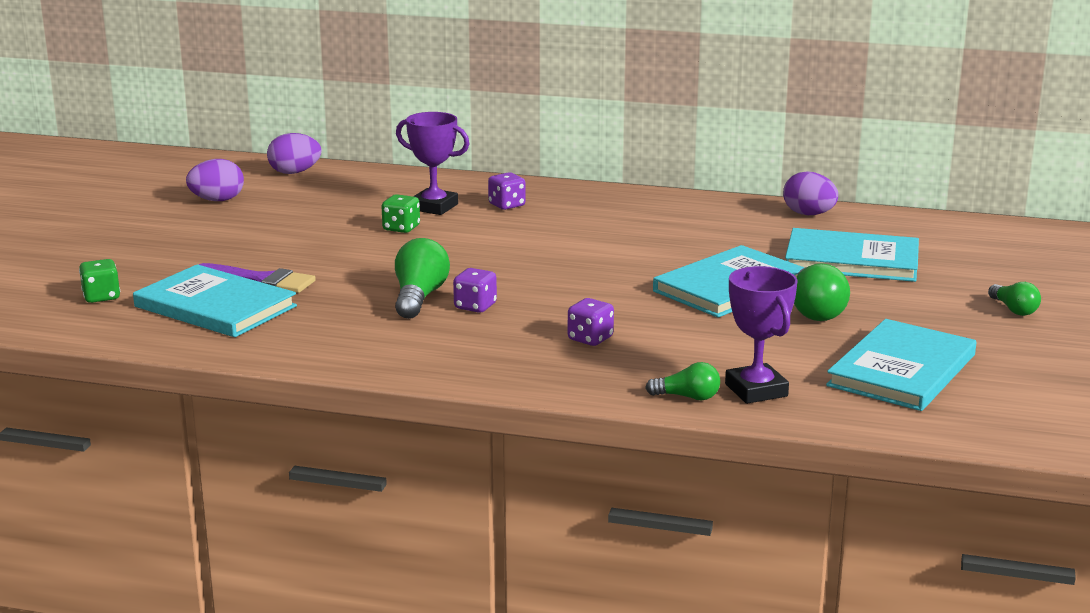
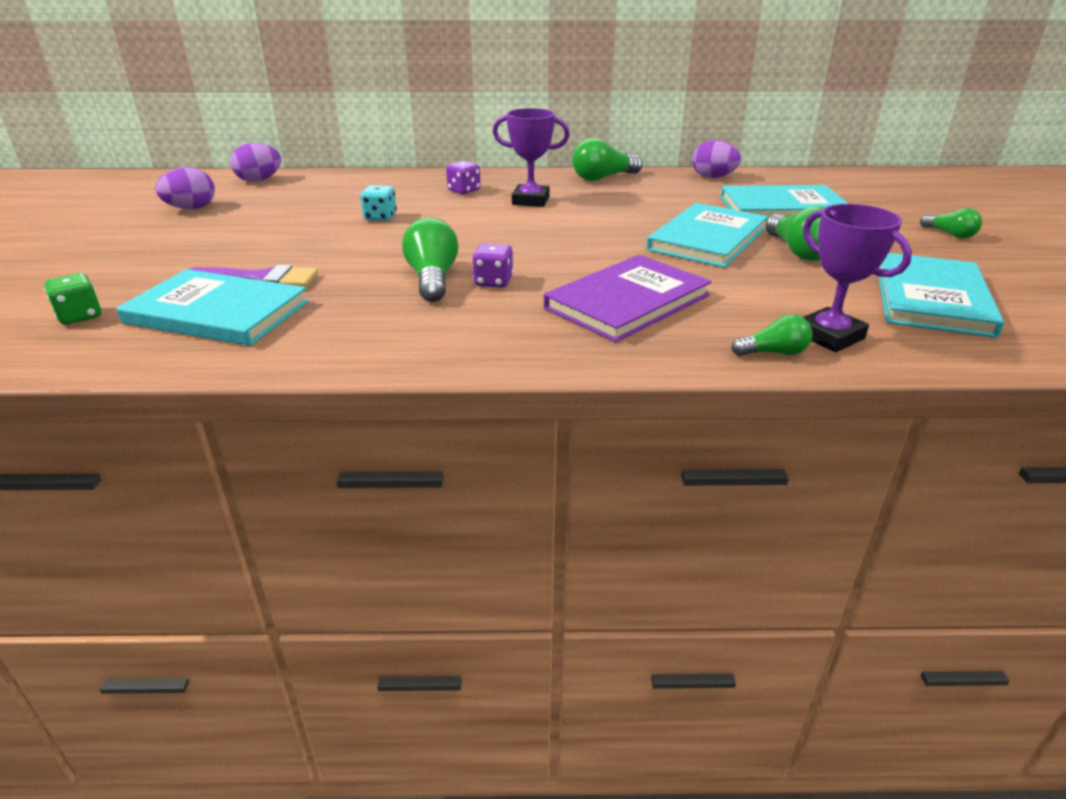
camera: 15 degrees left, 10 degrees up
green dice [381,194,420,233] -> turquoise dice [360,185,397,221]
purple trophy [396,112,469,215] -> purple trophy moved to [493,108,570,207]
purple dice [568,298,614,346] -> purple book [544,255,712,342]
none -> green light bulb [572,138,643,181]

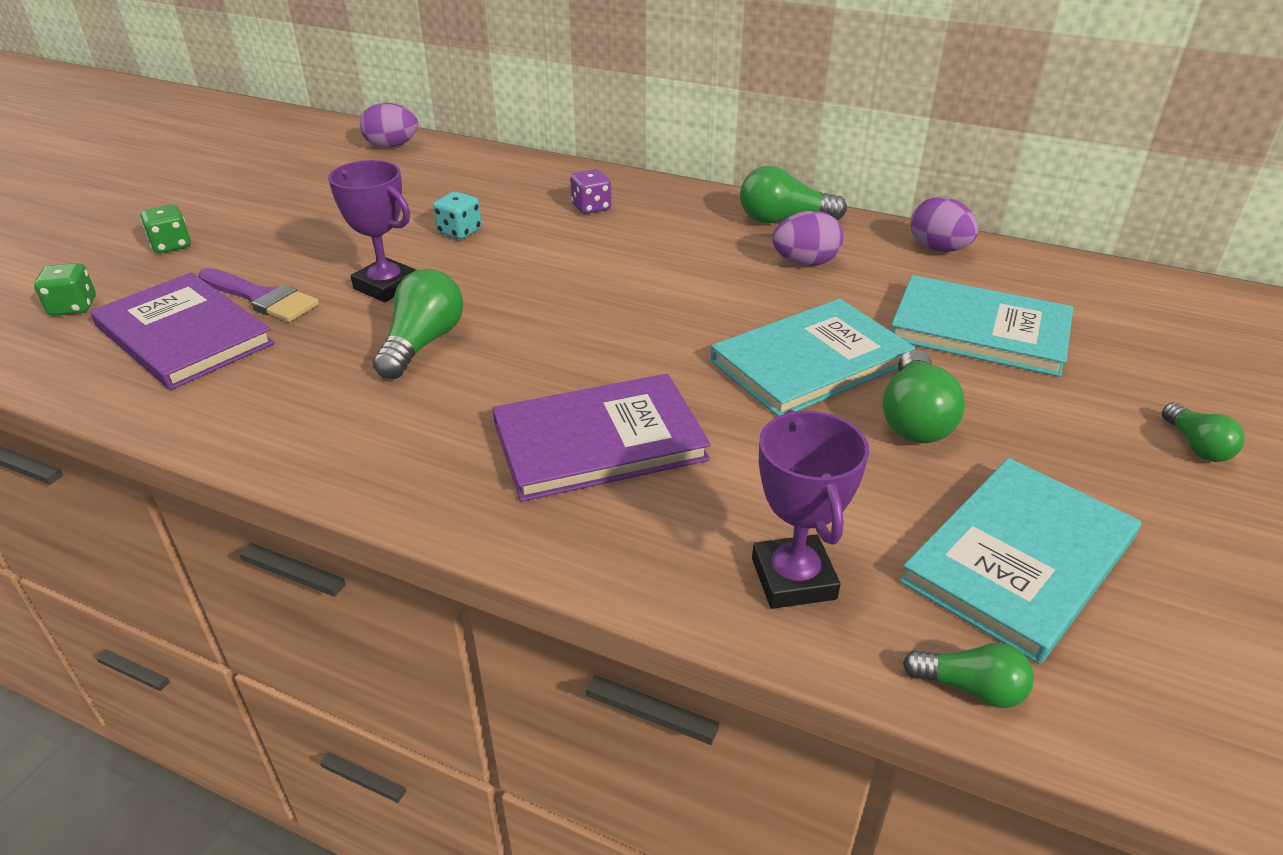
camera: 25 degrees right, 5 degrees up
turquoise book [116,269,309,346] -> purple book [90,273,275,390]
purple egg [155,167,215,209] -> purple egg moved to [772,211,843,266]
purple dice [472,243,513,288] -> none
purple trophy [493,108,570,207] -> purple trophy moved to [328,160,417,302]
green light bulb [731,314,812,356] -> green light bulb moved to [903,643,1034,708]
none -> green dice [140,204,191,253]

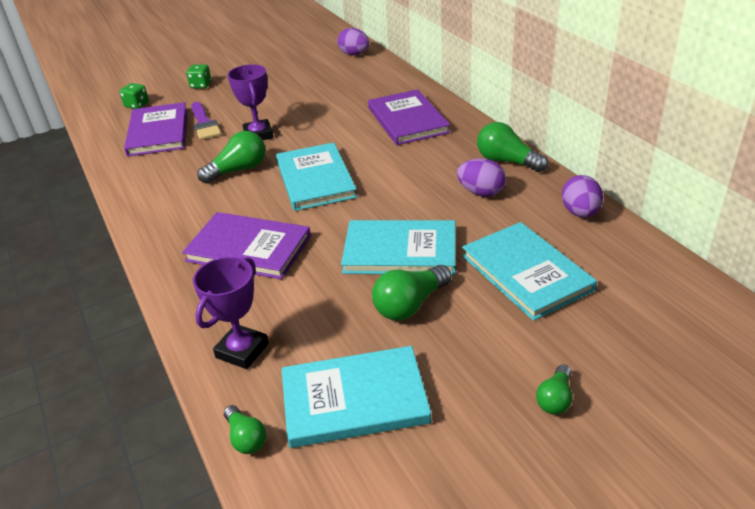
camera: 40 degrees right, 0 degrees up
turquoise dice [433,192,481,239] -> none
purple dice [570,169,611,214] -> purple book [368,89,450,145]
none -> turquoise book [276,142,357,211]

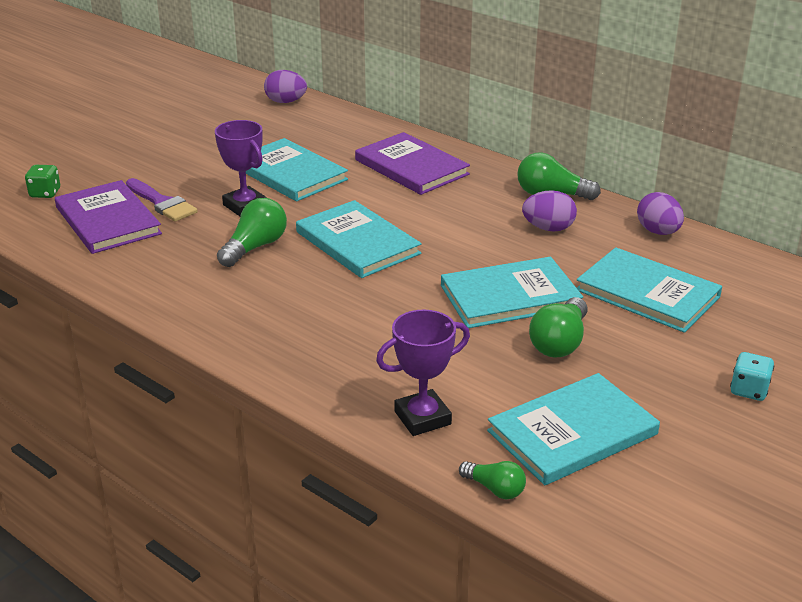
camera: 25 degrees left, 5 degrees down
purple book [182,212,311,279] -> none
green dice [186,64,211,89] -> none
purple trophy [193,257,269,369] -> purple trophy turned 60 degrees clockwise [376,310,470,436]
green light bulb [536,364,573,414] -> turquoise dice [730,352,774,401]
none -> turquoise book [246,138,348,202]

